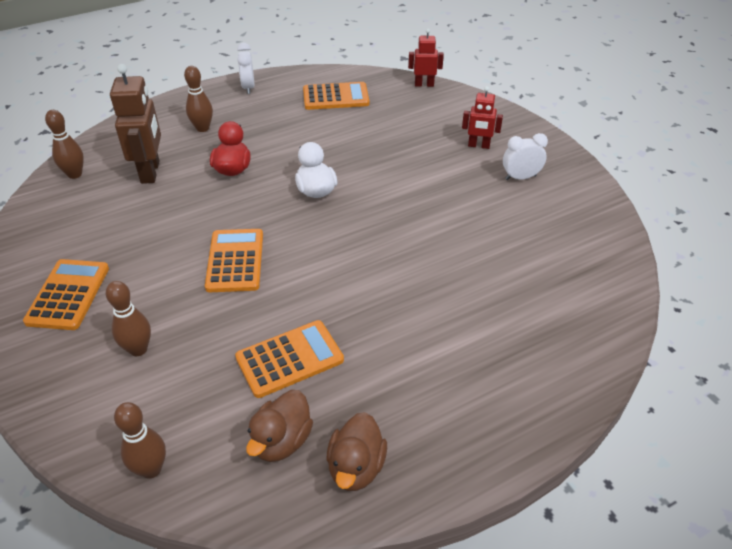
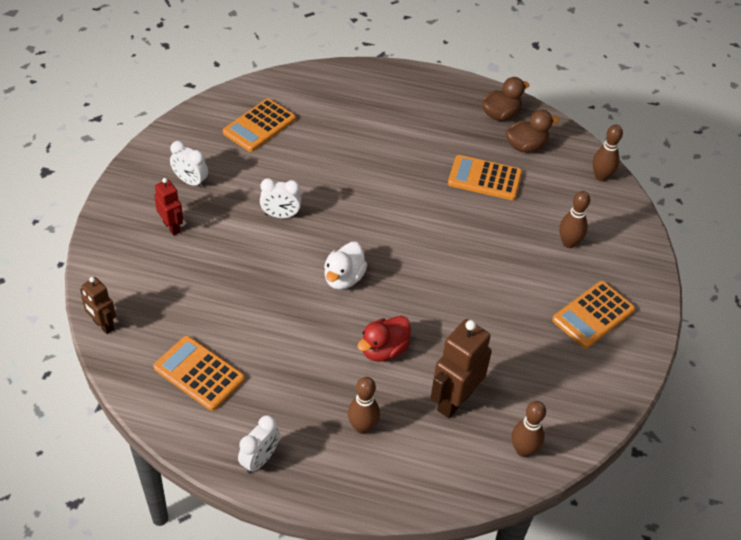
camera: 140 degrees left, 5 degrees up
orange calculator [205,229,263,292] -> orange calculator moved to [223,98,296,152]
red robot [408,28,444,87] -> brown robot [80,277,116,334]
none -> white clock [260,178,301,218]

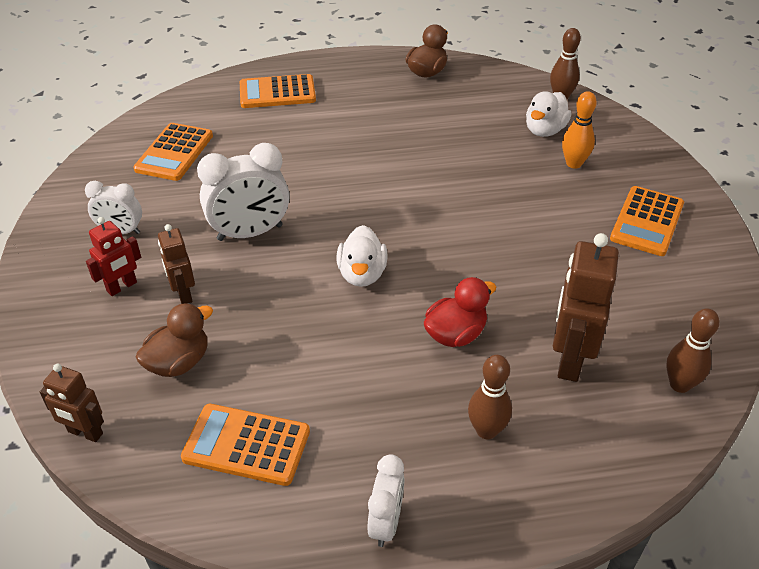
camera: 20 degrees left, 5 degrees down
red robot [154,178,183,236] -> red robot turned 105 degrees clockwise [86,217,141,296]
white clock [260,178,301,218] -> white clock [197,143,289,241], size x1.66
red duck [357,316,411,362] -> red duck turned 150 degrees counterclockwise [424,277,496,347]
orange calculator [448,155,522,200] -> orange calculator moved to [240,74,316,108]
brown duck [506,110,559,152] -> brown duck moved to [136,303,213,377]
brown bowling pin [559,191,590,248] -> orange bowling pin [562,91,597,169]
none -> brown robot [158,224,195,304]
none -> white duck [526,91,571,137]

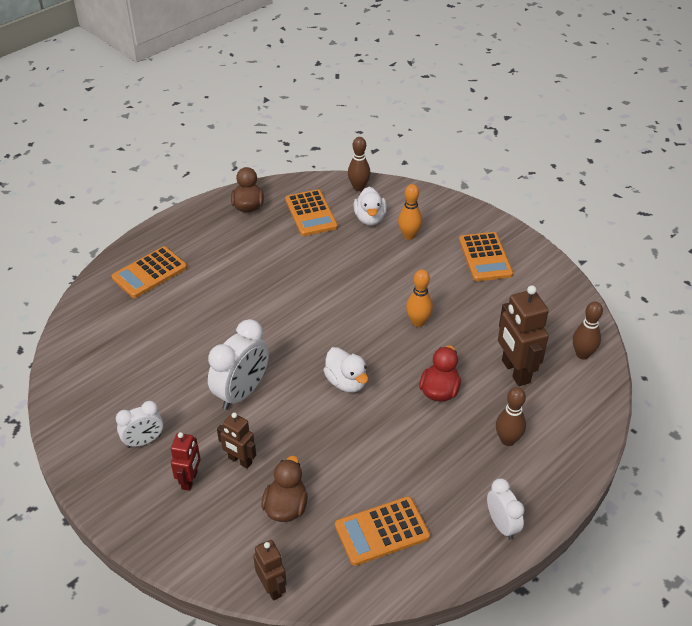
camera: 35 degrees left, 0 degrees up
brown robot [40,364,104,442] -> brown robot turned 105 degrees counterclockwise [253,540,286,601]
orange calculator [133,123,213,181] -> orange calculator moved to [285,189,338,236]
none -> orange bowling pin [406,270,433,327]

